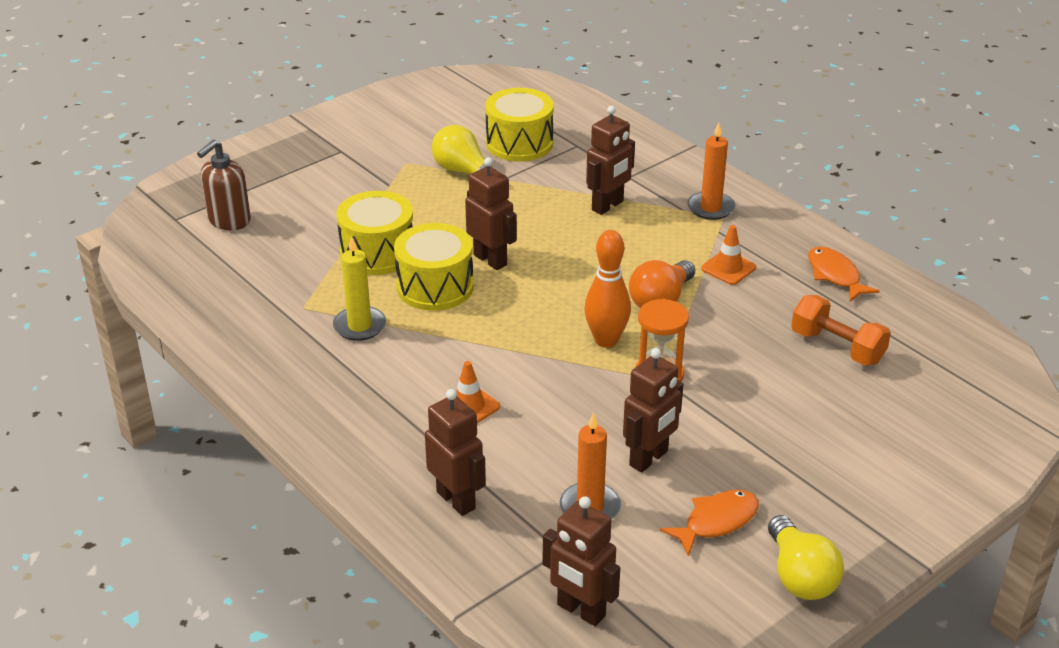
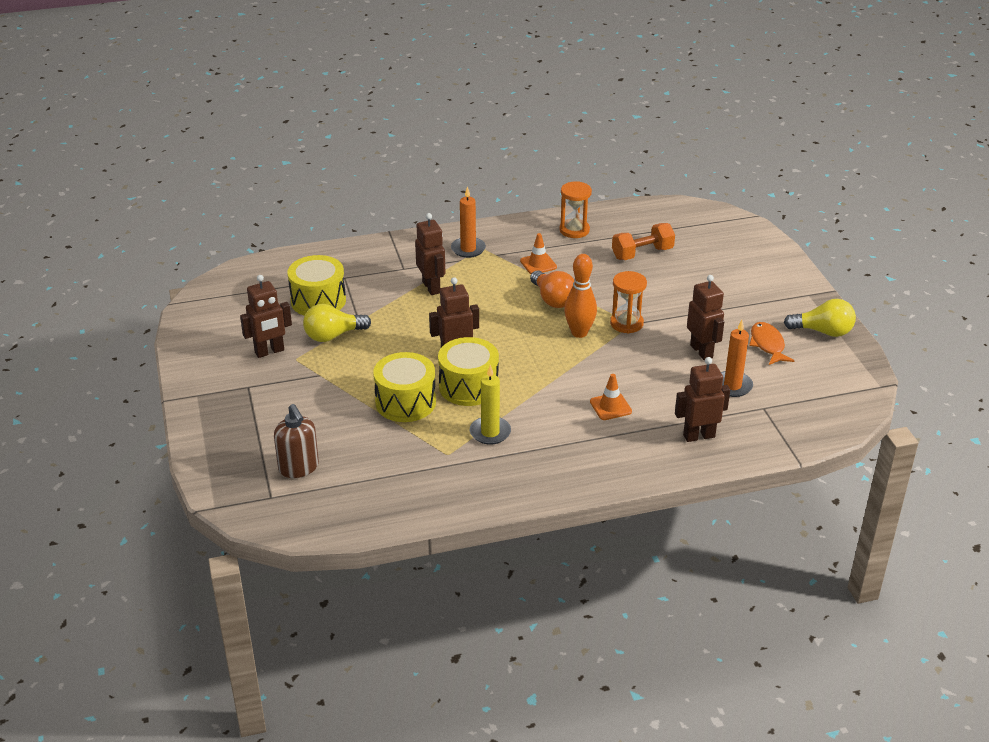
camera: 65 degrees left, 0 degrees up
brown robot [543,497,620,626] -> brown robot moved to [240,275,292,358]
orange fish [808,246,880,302] -> orange hourglass [559,181,592,238]

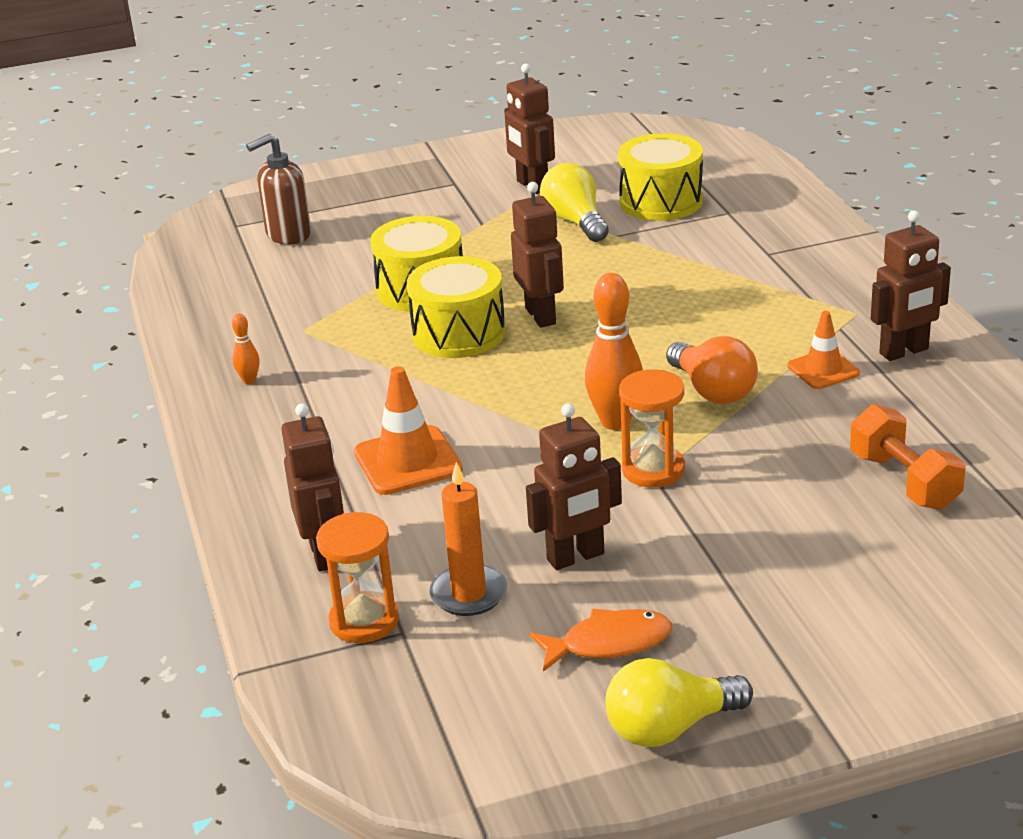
camera: 90 degrees right, 5 degrees down
brown robot [415,213,445,295] -> brown robot moved to [871,210,951,361]
orange candle [451,186,486,258] -> none
yellow candle [470,365,511,445] -> none
orange light bulb [530,270,574,308] -> orange light bulb turned 90 degrees counterclockwise [666,336,758,404]
orange hourglass [559,181,592,238] -> orange hourglass moved to [316,512,399,643]
orange traffic cone [590,374,632,420] -> orange traffic cone [354,366,463,495], size x1.55
yellow light bulb [784,299,856,337] -> yellow light bulb turned 60 degrees clockwise [605,658,753,747]
none -> orange bowling pin [232,313,260,384]

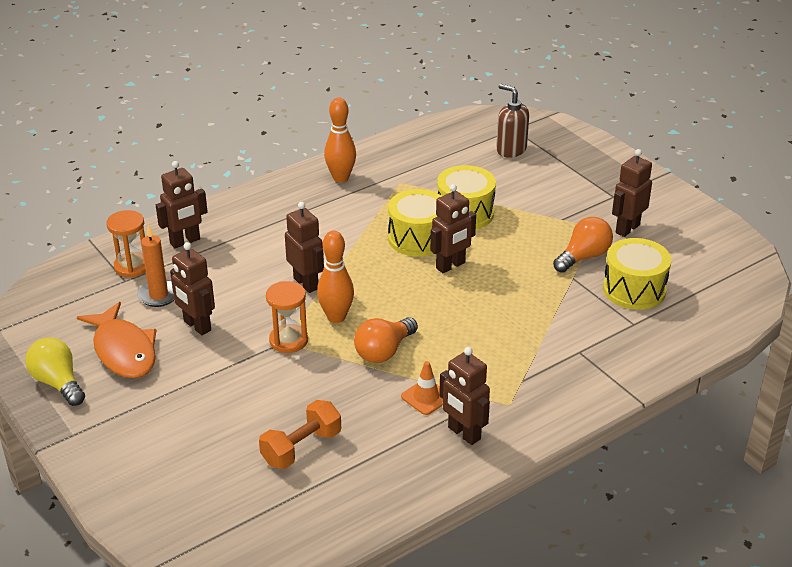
camera: 70 degrees right, 5 degrees up
orange bowling pin [232,313,260,384] -> orange bowling pin [324,97,356,182], size x2.06
orange traffic cone [354,366,463,495] -> none
orange fish [529,609,672,672] -> orange fish [77,302,157,378], size x1.56
yellow light bulb [540,163,609,242] -> orange light bulb [553,217,613,273]
none -> brown robot [285,202,324,293]

